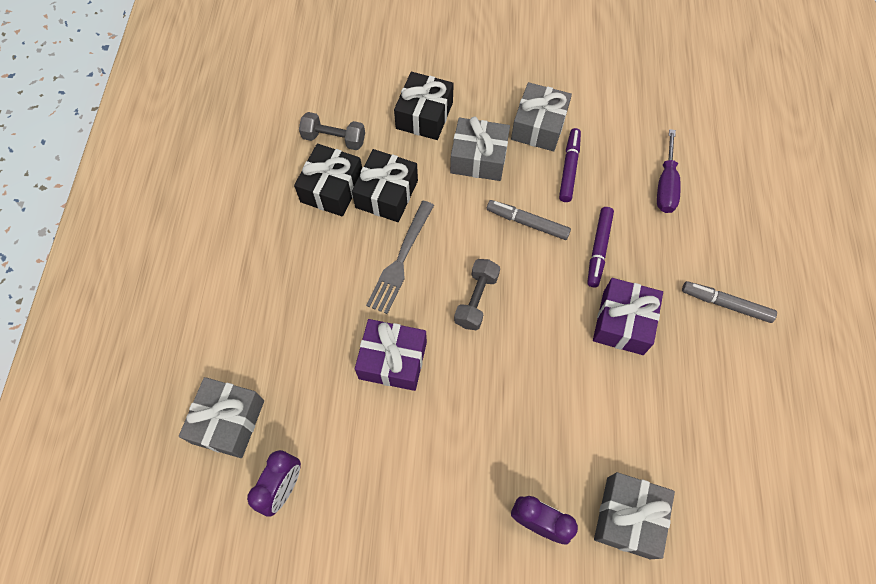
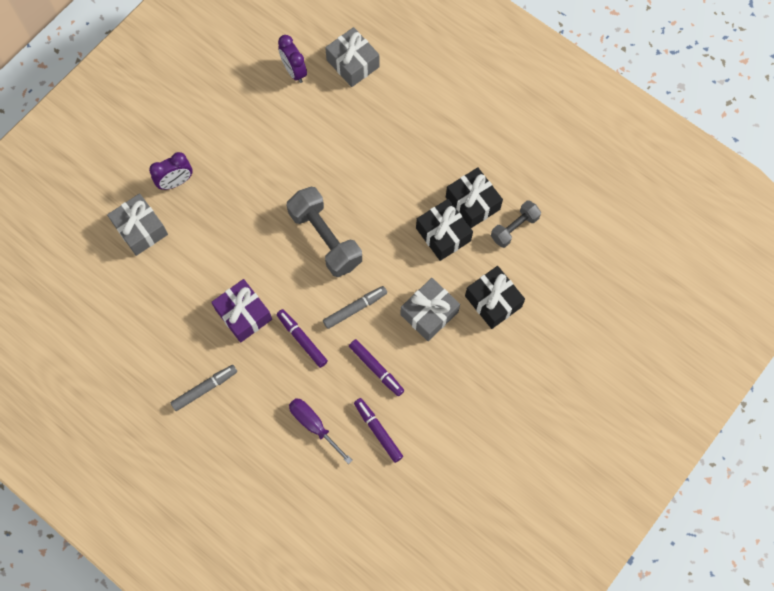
camera: 125 degrees right, 5 degrees up
purple gift [355,319,427,391] -> none
grey fork [366,201,434,314] -> none
grey dumbbell [454,259,500,330] -> grey dumbbell [287,186,362,277], size x1.72
grey gift [511,82,572,151] -> none
none -> purple marker [354,398,403,463]

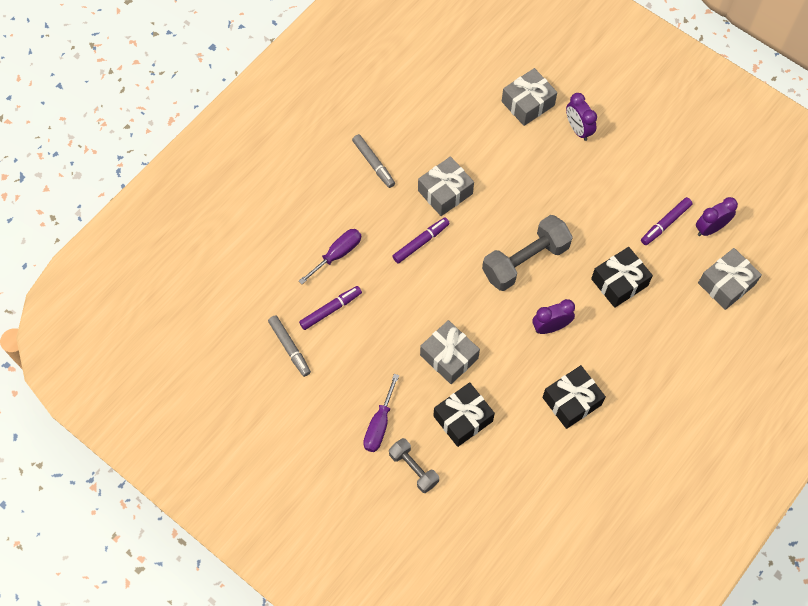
camera: 90 degrees right, 5 degrees down
purple gift [211,279,272,343] -> grey gift [418,156,474,216]
grey marker [323,286,387,329] -> grey marker moved to [268,315,311,377]
purple marker [349,339,404,396] -> purple marker moved to [641,197,693,245]
black gift [416,199,473,261] -> black gift moved to [591,247,653,308]
grey dumbbell [491,200,541,248] -> grey dumbbell moved to [389,438,439,493]
none -> purple screwdriver [363,374,399,452]
none -> purple clock [532,299,575,334]

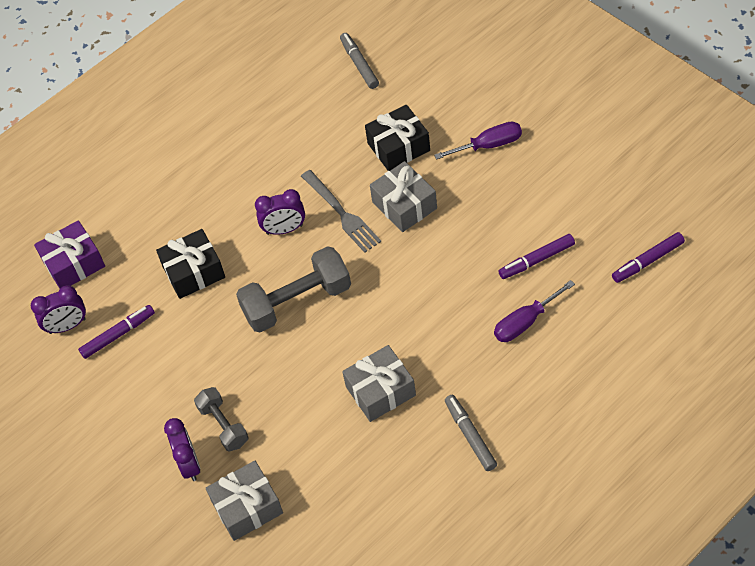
camera: 165 degrees left, 10 degrees down
grey marker [268,315,311,377] -> grey marker moved to [340,33,379,89]
purple screwdriver [363,374,399,452] -> purple screwdriver turned 45 degrees clockwise [434,122,522,160]
grey dumbbell [389,438,439,493] -> grey dumbbell moved to [194,387,249,452]
purple marker [392,217,450,263] -> purple marker moved to [612,232,685,283]
black gift [542,365,606,429] -> none
grey gift [698,248,762,310] -> purple gift [34,220,105,289]
none -> grey fork [301,170,381,253]

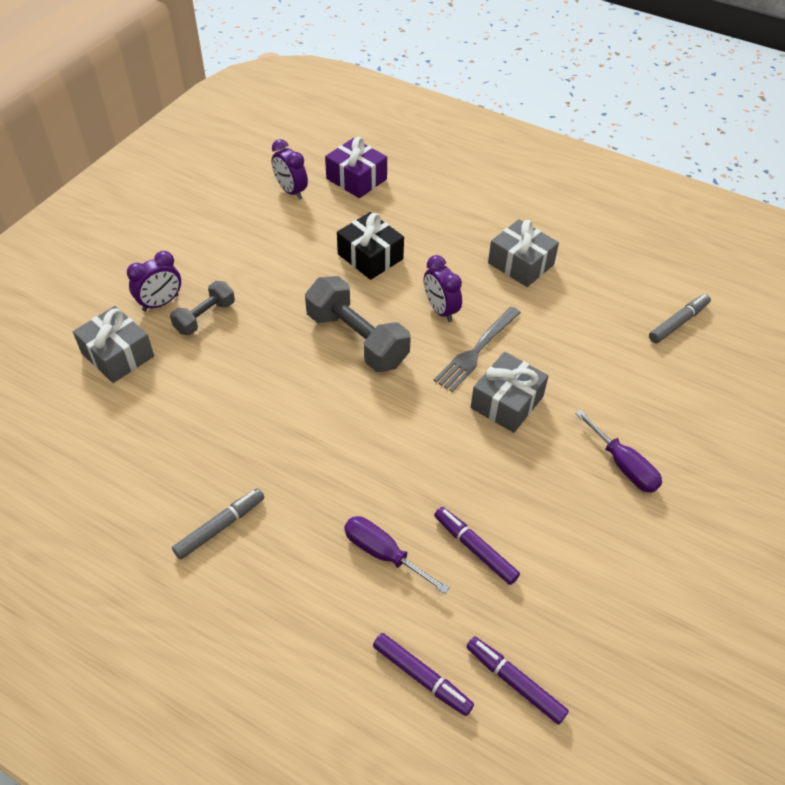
camera: 65 degrees right, 5 degrees down
purple marker [78,305,155,359] -> purple marker moved to [373,633,474,716]
grey gift [342,345,416,422] -> grey gift moved to [488,219,559,287]
black gift [365,105,430,171] -> none

